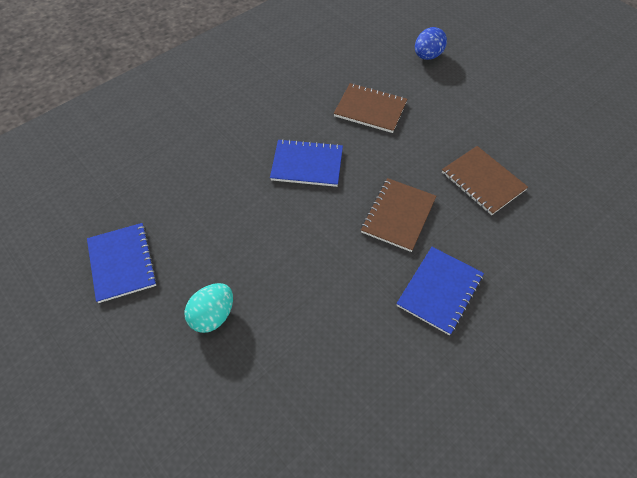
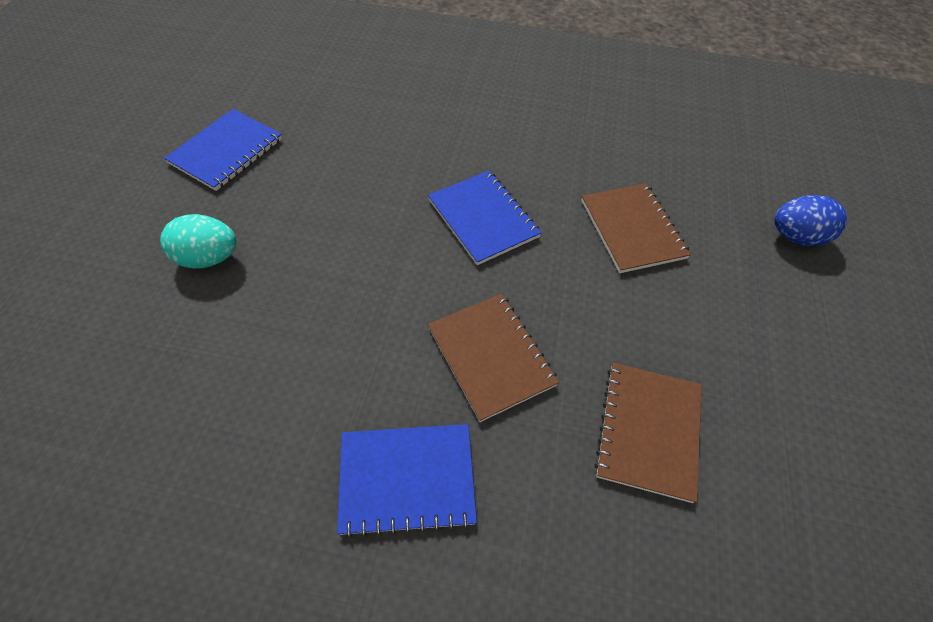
camera: 50 degrees right, 0 degrees up
brown notebook [361,178,436,252] -> brown notebook turned 75 degrees clockwise [428,294,559,422]

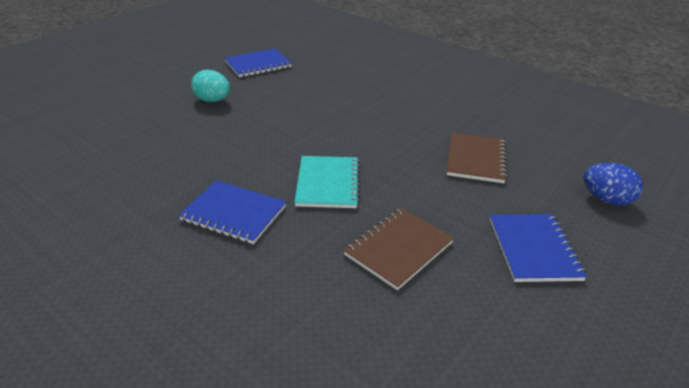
camera: 30 degrees right, 20 degrees down
blue notebook [428,171,542,265] -> blue notebook moved to [490,214,587,282]
brown notebook [428,294,559,422] -> turquoise notebook [294,156,360,208]

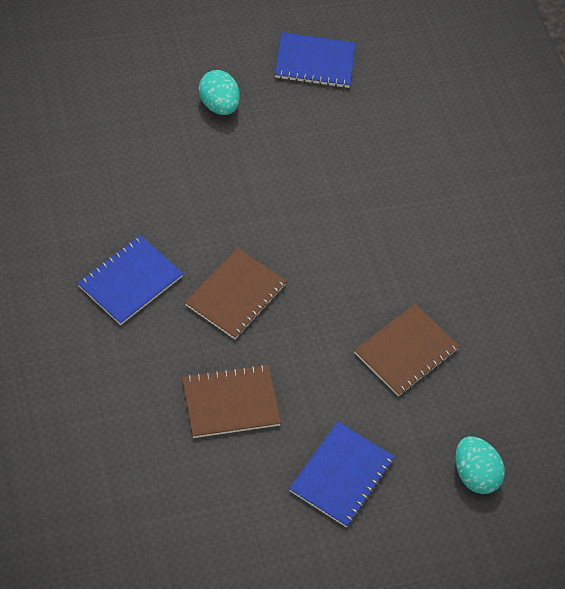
camera: 30 degrees right, 20 degrees up
blue notebook [178,180,286,244] -> blue notebook turned 75 degrees clockwise [77,235,183,325]
turquoise notebook [294,156,360,208] -> brown notebook [185,248,287,339]
blue egg [584,163,643,206] -> turquoise egg [455,436,505,494]

